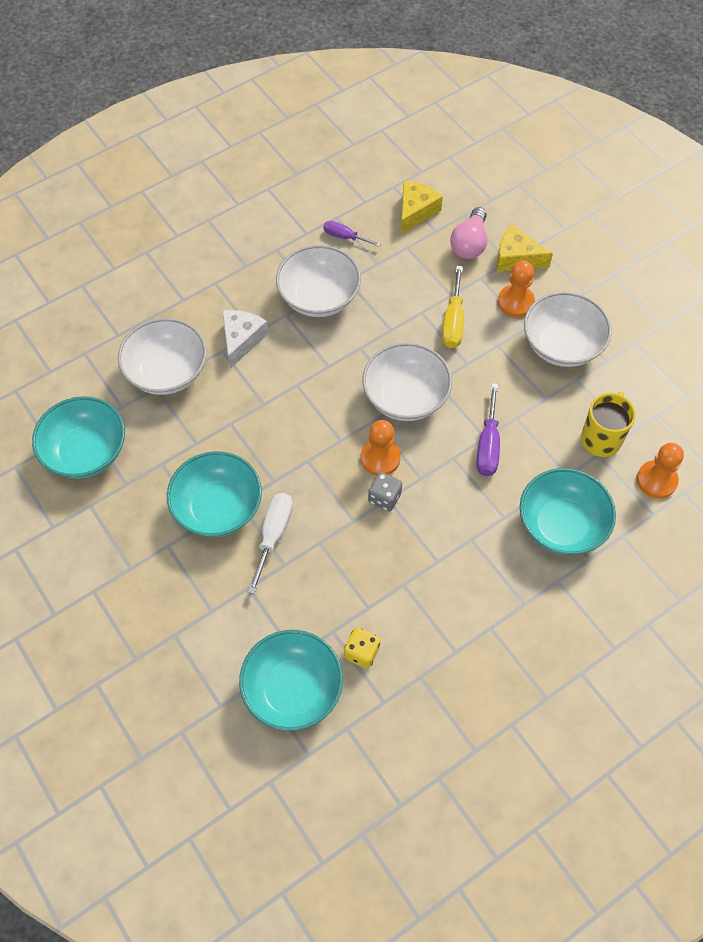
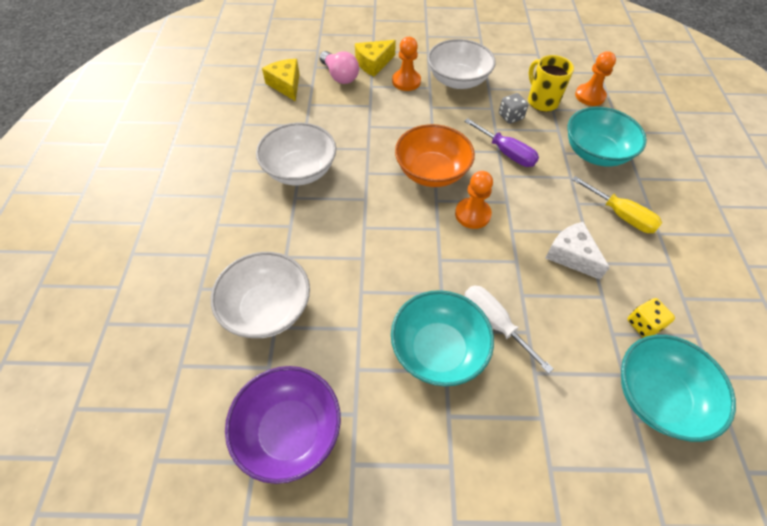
camera: 55 degrees left, 5 degrees down
turquoise bowl [32,396,125,479] -> purple bowl [225,366,341,484]
white cheese [222,310,268,369] -> white cheese moved to [545,222,610,280]
purple screwdriver [323,221,381,247] -> none
white bowl [362,343,452,421] -> orange bowl [395,124,475,187]
grey dice [368,472,402,511] -> grey dice moved to [499,93,528,124]
yellow screwdriver [442,266,464,348] -> yellow screwdriver moved to [572,176,662,233]

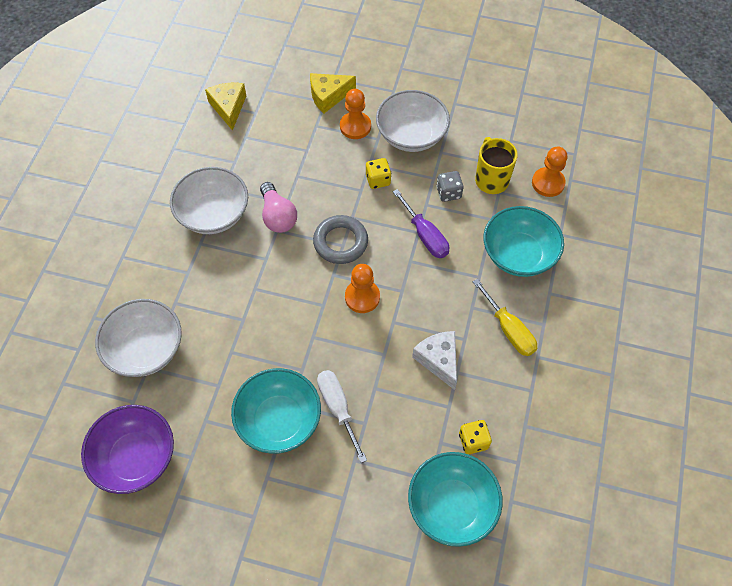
camera: 15 degrees right, 5 degrees up
pink light bulb [319,51,359,84] -> pink light bulb moved to [260,182,297,233]
orange bowl [395,124,475,187] -> grey ring [313,215,368,264]
none -> yellow dice [366,158,391,189]

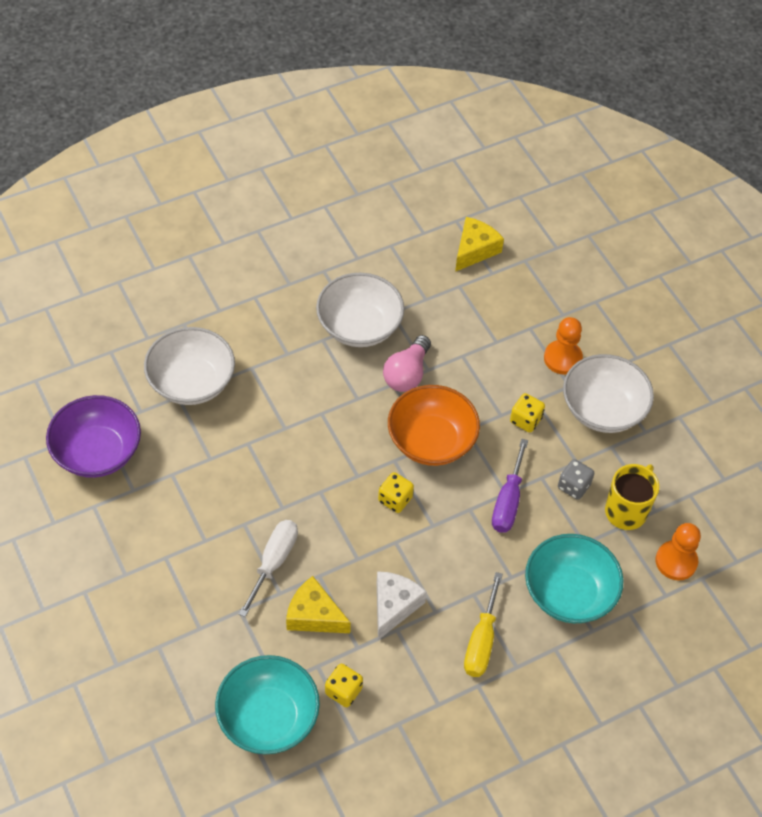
camera: 45 degrees right, 5 degrees down
turquoise bowl [231,368,321,454] -> none
yellow cheese [310,73,356,114] -> yellow cheese moved to [286,576,351,633]
grey ring [313,215,368,264] -> orange bowl [388,385,480,466]
orange pawn [345,264,380,313] -> yellow dice [378,472,414,513]

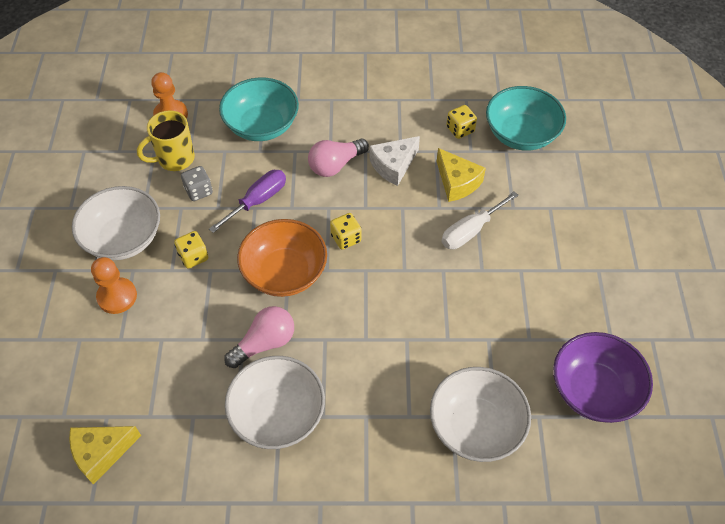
camera: 150 degrees left, 0 degrees up
yellow screwdriver [464,572,503,677] -> none
none -> pink light bulb [308,138,369,177]

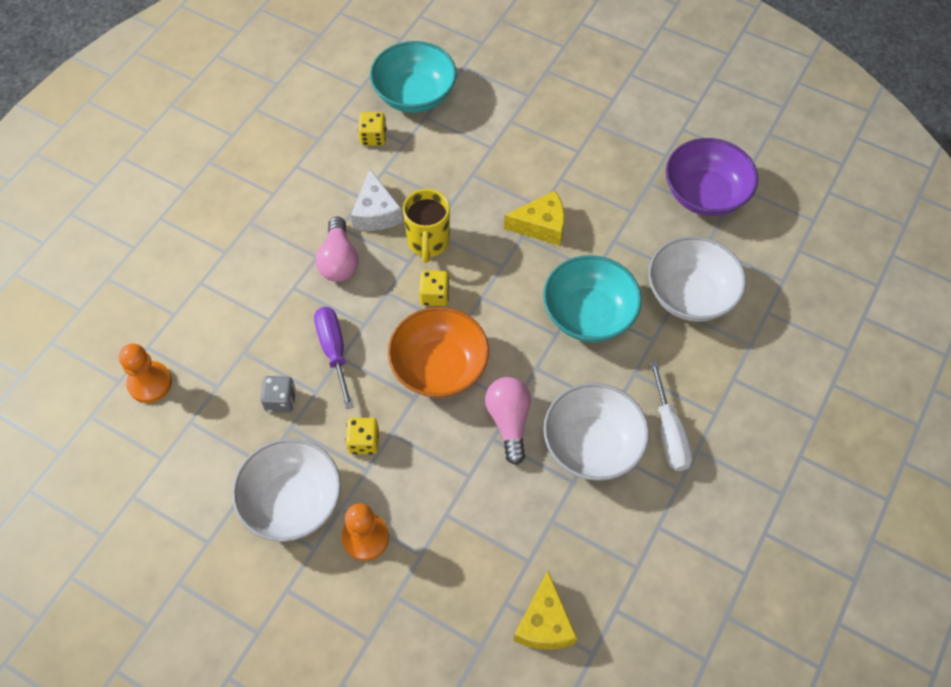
camera: 60 degrees left, 5 degrees up
yellow mug [137,110,195,171] -> yellow mug moved to [403,189,450,263]
turquoise bowl [219,78,299,141] -> turquoise bowl moved to [543,255,642,342]
yellow cheese [437,148,486,202] -> yellow cheese moved to [504,191,565,246]
white screwdriver [441,191,519,249] -> white screwdriver moved to [650,361,693,471]

